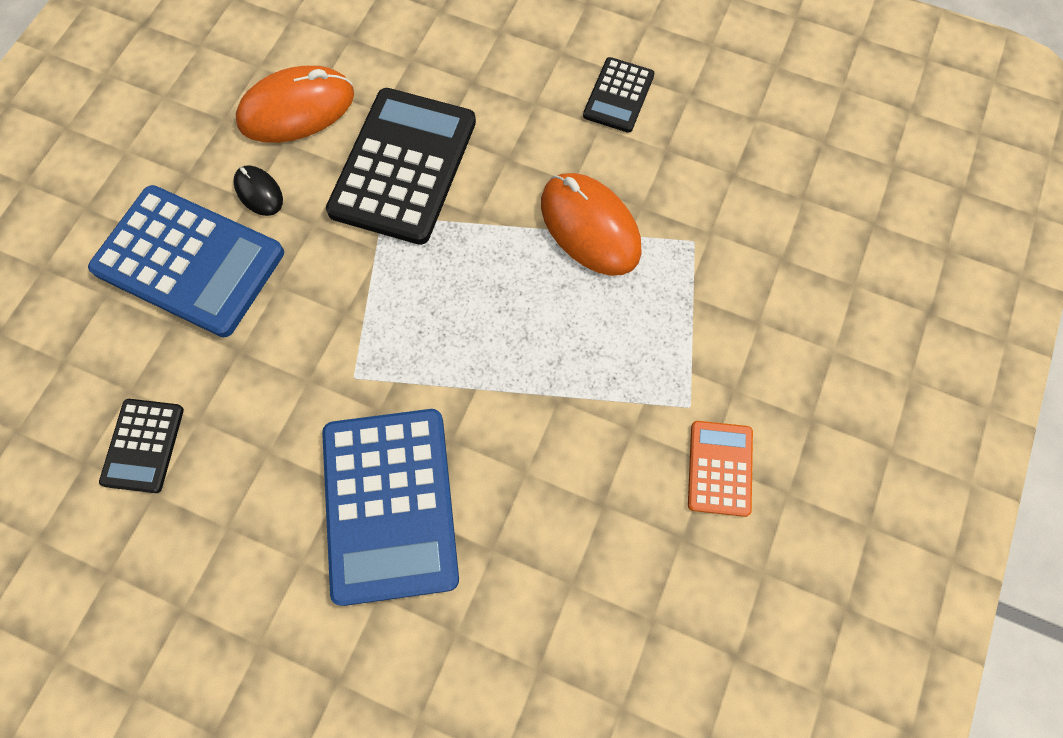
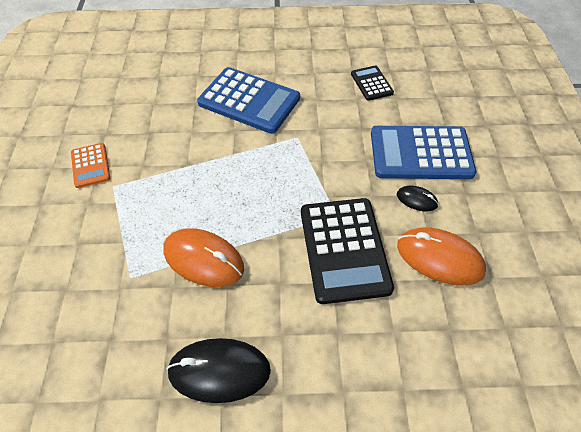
camera: 155 degrees right, 15 degrees down
orange mouse [236,66,354,143] -> orange mouse turned 75 degrees clockwise [397,227,486,286]
blue calculator [322,409,459,606] -> blue calculator turned 150 degrees clockwise [197,67,300,134]
black calculator [583,57,654,133] -> black mouse [167,338,271,403]

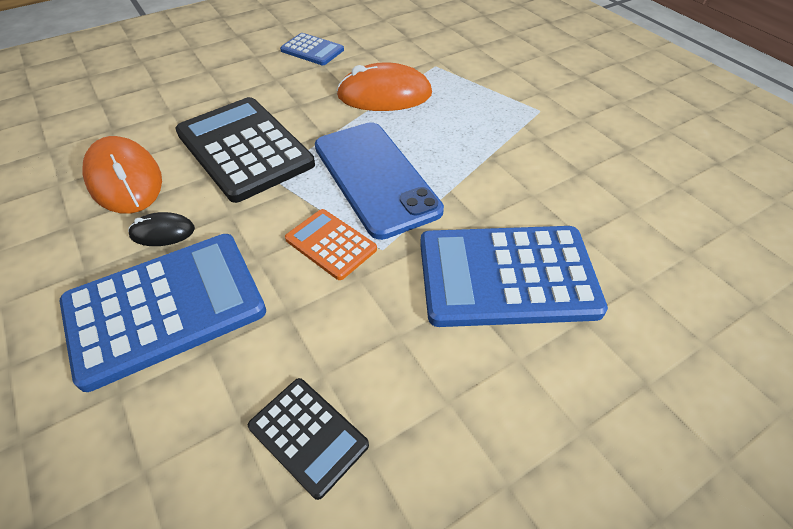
camera: 150 degrees right, 5 degrees down
orange calculator [71,143,110,188] -> orange calculator moved to [285,209,377,280]
black mouse [167,338,271,403] -> blue calculator [280,33,344,65]
orange mouse [397,227,486,286] -> orange mouse turned 60 degrees clockwise [83,136,162,214]
none -> blue phone [315,122,444,240]

